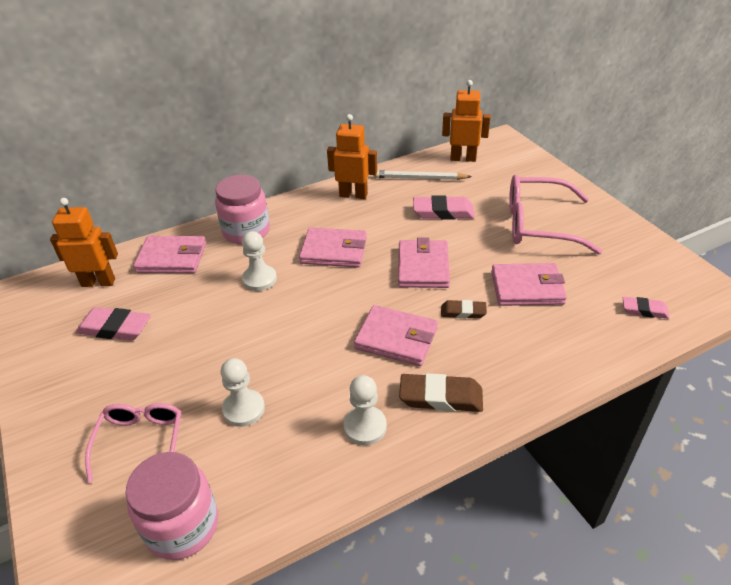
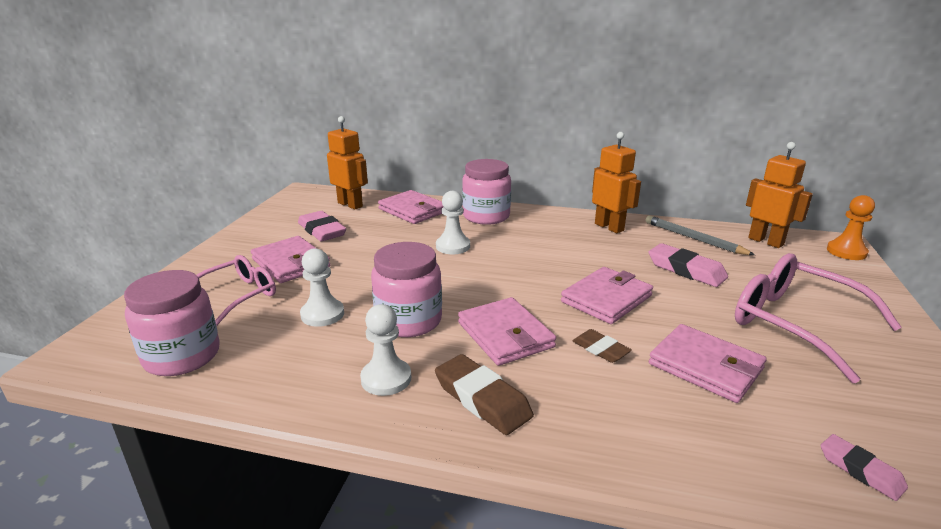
camera: 40 degrees right, 15 degrees down
pink wallet [299,227,367,268] -> pink wallet moved to [251,236,330,283]
white pencil [373,170,472,180] -> grey pencil [646,215,755,255]
none -> pink jar [371,242,442,337]
none -> orange pawn [827,195,875,260]

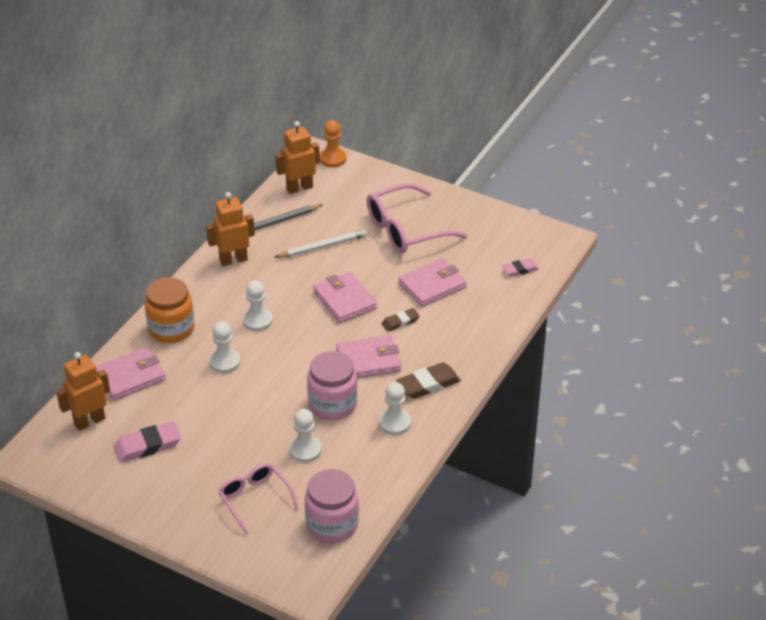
camera: 75 degrees left, 15 degrees up
pink wallet [251,236,330,283] -> none
pink jar [462,159,511,225] -> orange jar [145,277,195,343]
pink eraser [649,243,728,287] -> white pencil [274,230,367,258]
none -> white pawn [242,280,273,331]

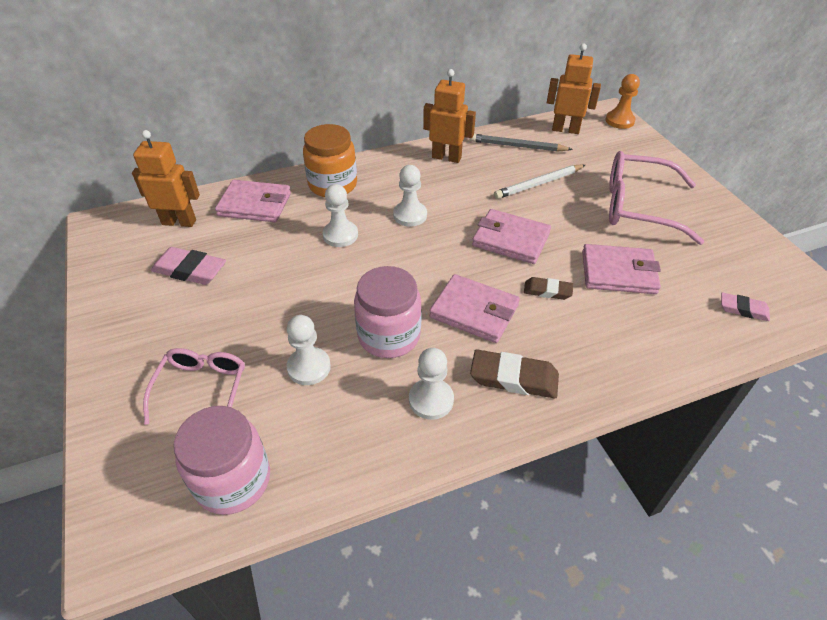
camera: 40 degrees right, 5 degrees up
white pencil [274,230,367,258] -> white pencil turned 135 degrees clockwise [494,164,585,199]
pink wallet [313,272,377,323] -> pink wallet turned 75 degrees counterclockwise [472,209,551,264]

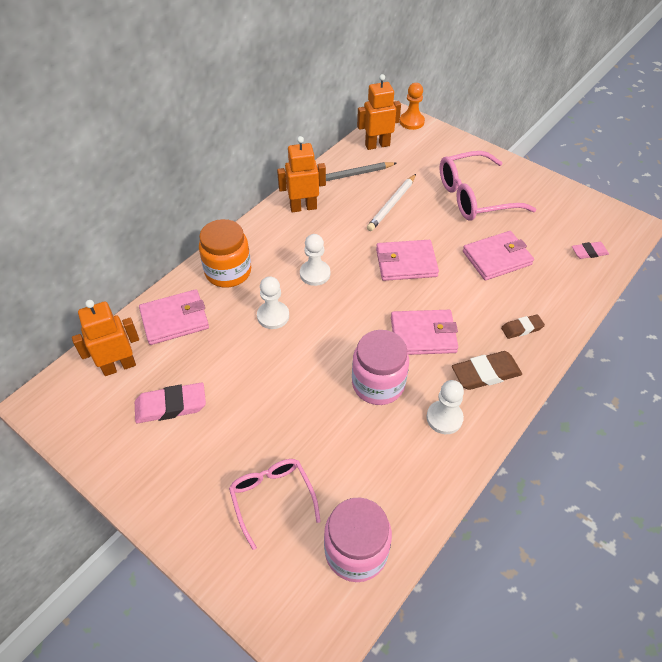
camera: 30 degrees left, 5 degrees up
white pawn [286,315,331,385] -> none
brown eraser [524,277,573,300] -> brown eraser moved to [501,314,545,339]

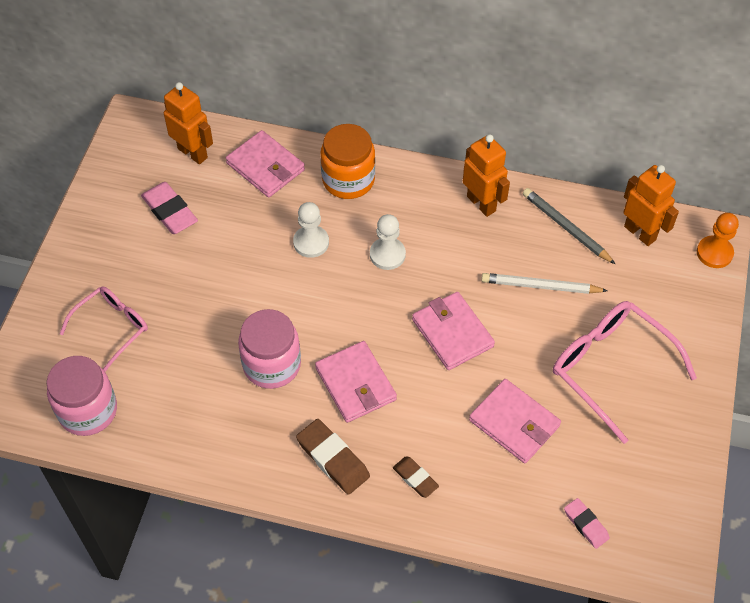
camera: 65 degrees right, 5 degrees up
white pawn [427,380,464,434] -> none

